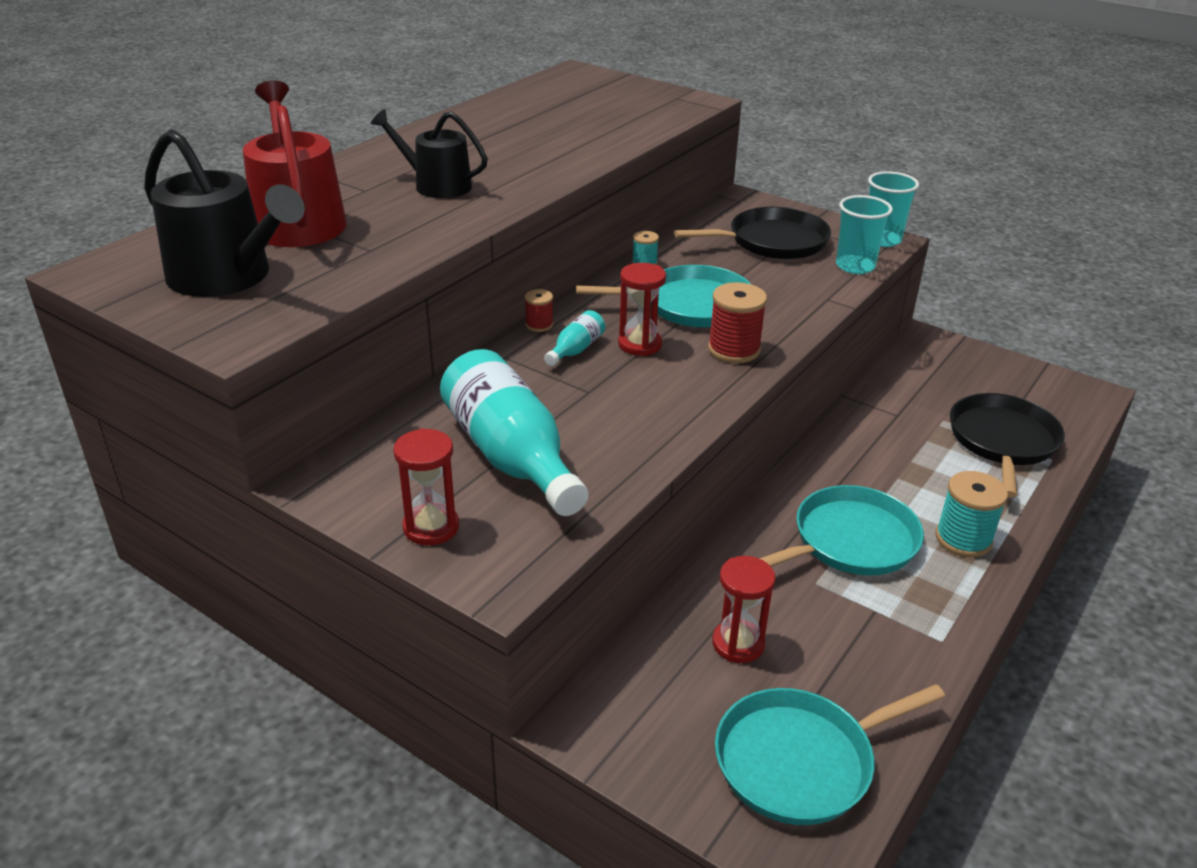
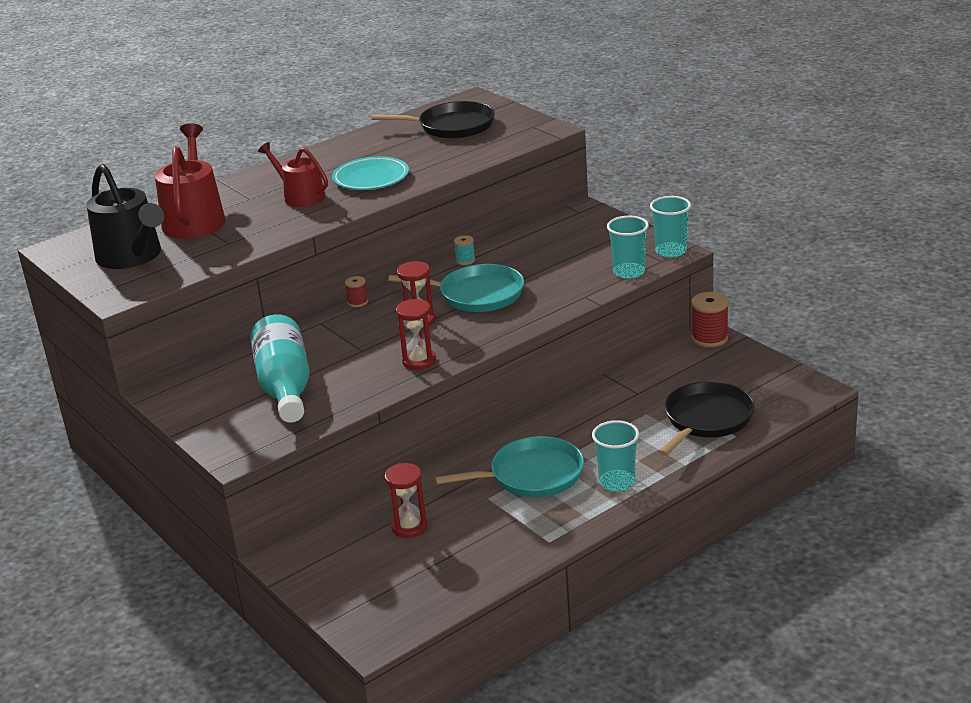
camera: 20 degrees right, 5 degrees down
black watering can [371,109,488,198] -> red watering can [258,142,328,207]
red hourglass [393,428,459,545] -> red hourglass moved to [396,299,436,370]
turquoise bottle [544,310,605,366] -> none
black pan [674,207,831,259] -> black pan moved to [371,101,495,139]
red spool [708,282,767,363] -> red spool moved to [691,292,729,347]
turquoise pan [715,684,945,825] -> none
turquoise spool [936,471,1008,557] -> turquoise cup [592,420,639,492]
none -> turquoise plate [332,156,409,190]

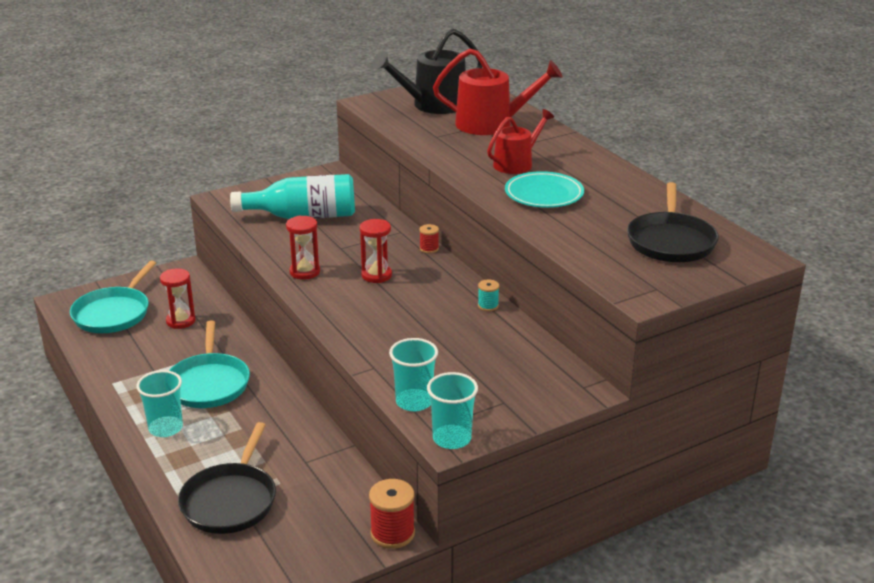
camera: 95 degrees right, 0 degrees up
turquoise pan [388,264,524,312] -> turquoise pan moved to [70,260,156,333]
black pan [659,381,755,456] -> black pan turned 60 degrees clockwise [178,422,276,534]

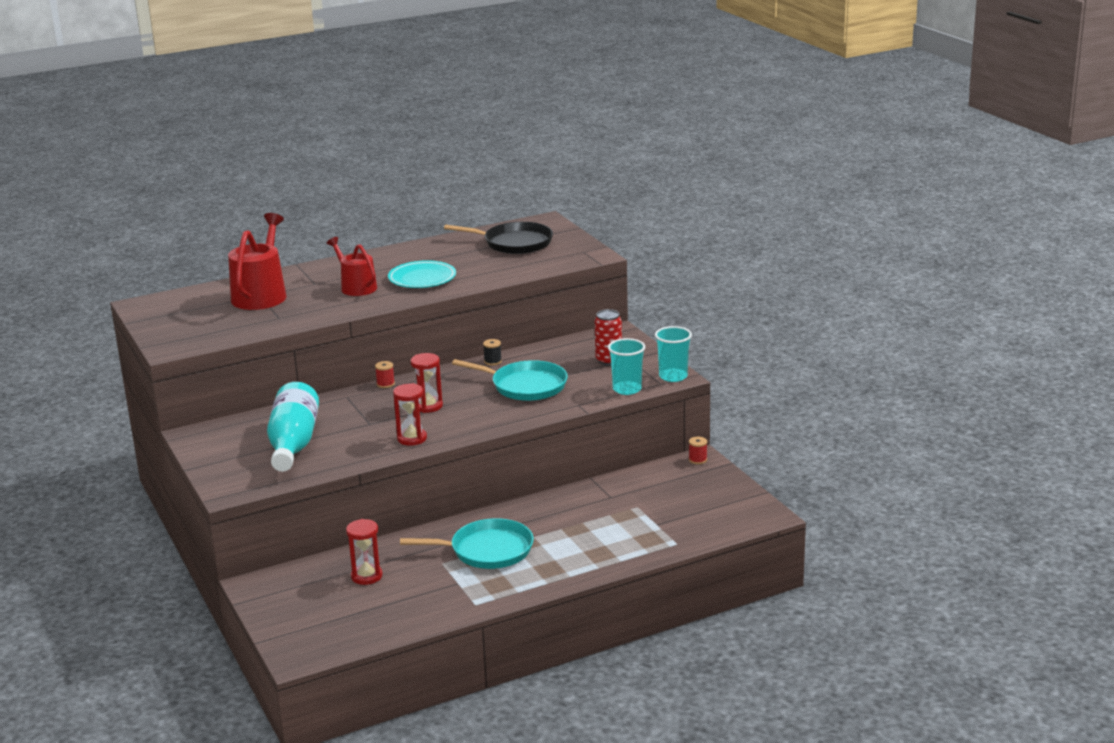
camera: 85 degrees left, 5 degrees down
turquoise pan [70,260,156,333] -> turquoise pan moved to [452,359,568,401]
turquoise cup [136,370,183,437] -> none
black pan [178,422,276,534] -> none
red spool [369,479,415,549] -> red spool [689,437,707,464], size x0.55
black watering can [372,29,482,114] -> none
turquoise spool [478,279,499,311] -> black spool [483,339,502,365]
none -> red can [595,309,622,365]

